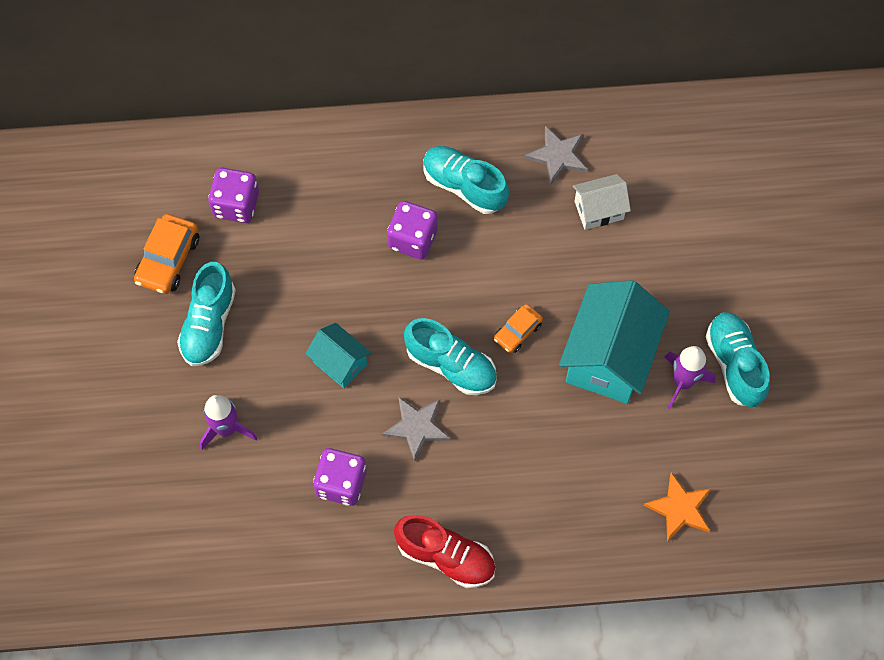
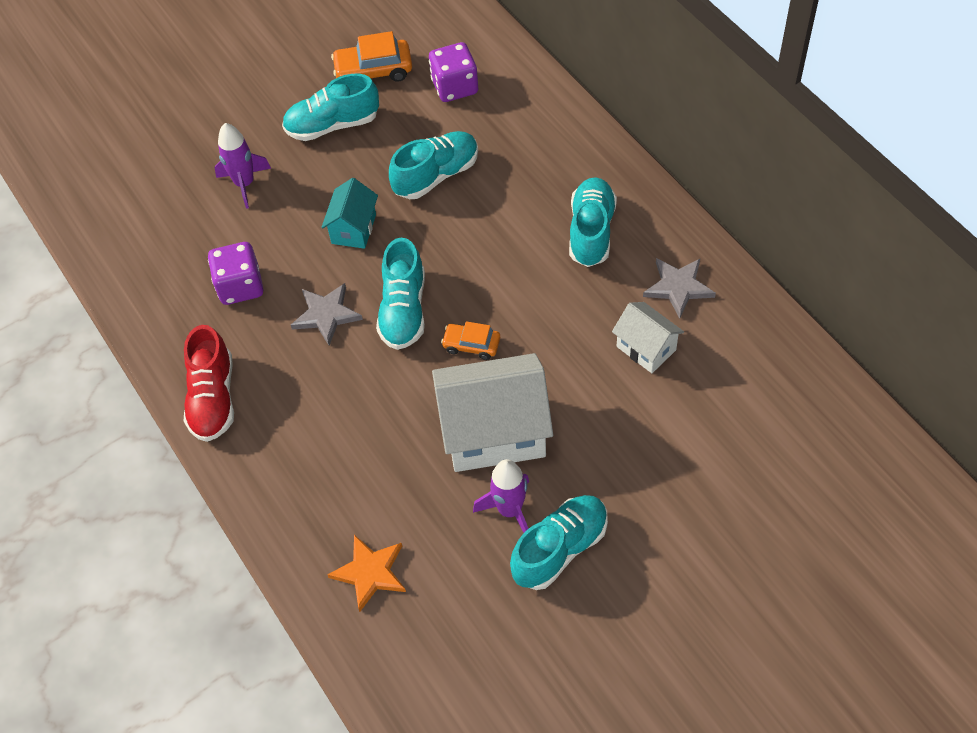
camera: 65 degrees right, 10 degrees down
purple dice [387,201,438,260] -> none
turquoise house [559,280,670,404] -> white house [432,353,553,472]
none -> turquoise shoe [389,131,478,199]

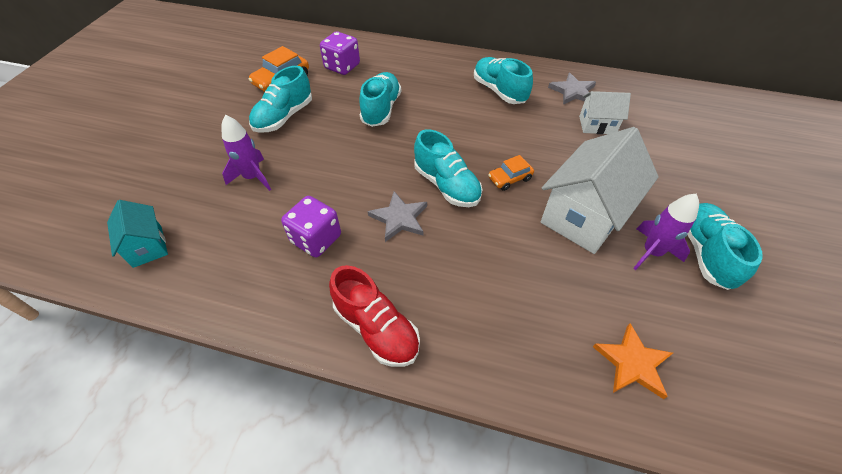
camera: 45 degrees left, 5 degrees down
turquoise house [321,178,378,249] -> turquoise house moved to [107,200,168,268]

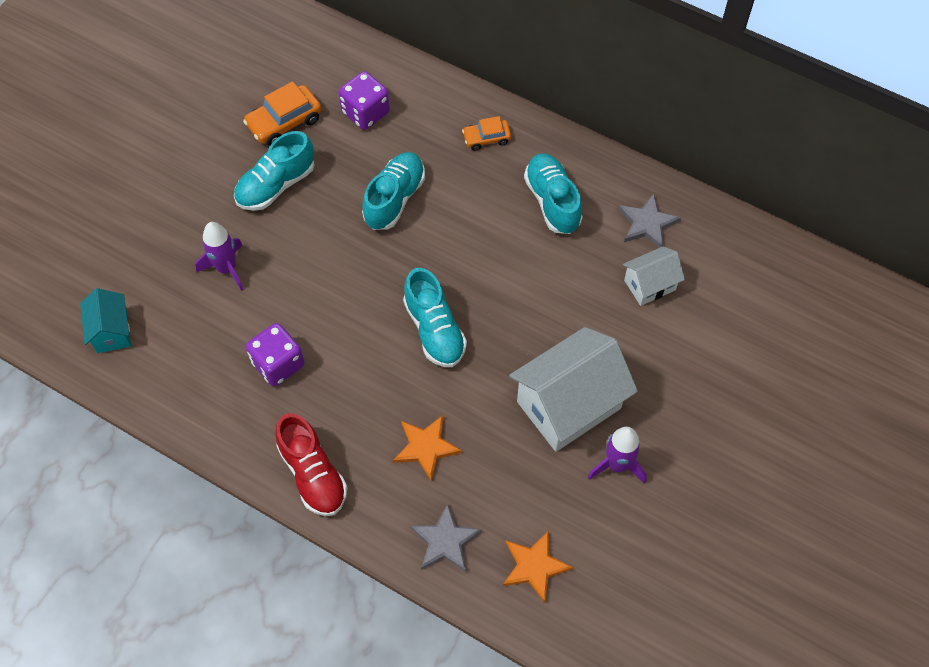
camera: 15 degrees right, 10 degrees up
grey star [367,191,427,242] -> grey star moved to [411,503,482,572]
orange car [488,155,534,191] -> orange car moved to [462,116,511,151]
white house [579,91,631,134] -> white house turned 45 degrees counterclockwise [623,246,685,306]
turquoise shoe [687,203,763,290] -> none
none -> orange star [393,415,462,481]

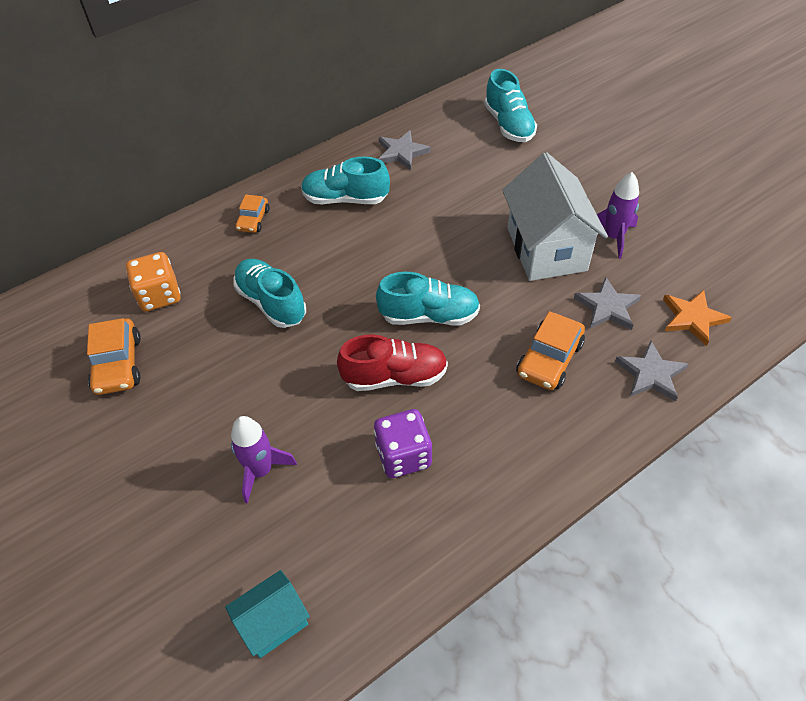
camera: 65 degrees left, 10 degrees down
turquoise house [80,288,131,353] -> turquoise house turned 45 degrees counterclockwise [225,570,310,658]
turquoise shoe [234,131,314,211] -> turquoise shoe moved to [484,69,537,142]
red shoe [275,413,348,516] -> red shoe moved to [337,334,448,391]
purple dice [338,71,390,130] -> orange dice [126,252,181,312]
orange star [393,415,462,481] -> orange car [516,311,585,390]
white house [623,246,685,306] -> none
none -> grey star [574,277,641,330]

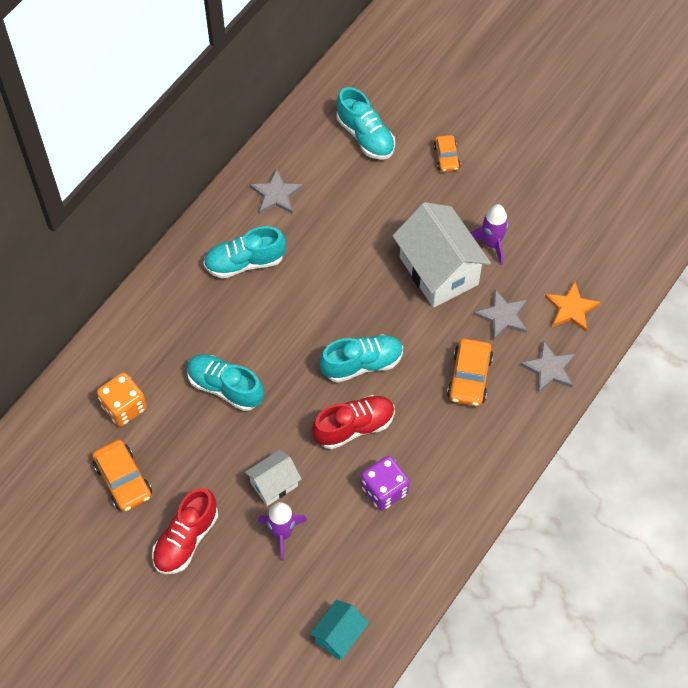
camera: 20 degrees left, 10 degrees up
orange car [235,194,269,233] -> orange car moved to [433,135,460,172]
none -> red shoe [152,488,218,574]
none -> white house [245,450,302,506]

